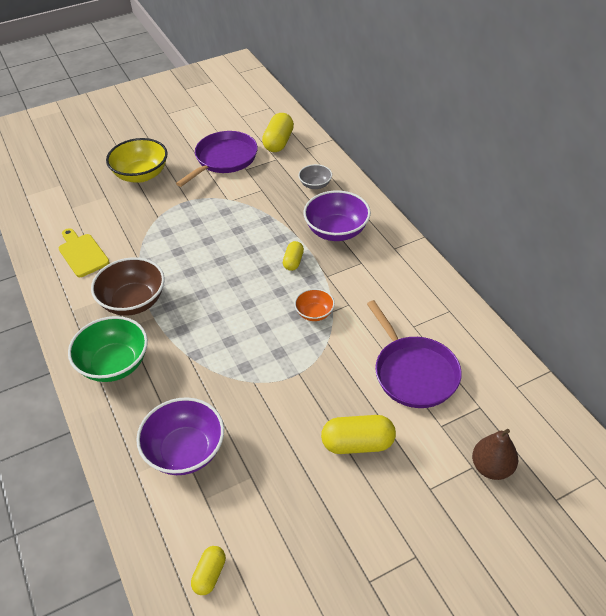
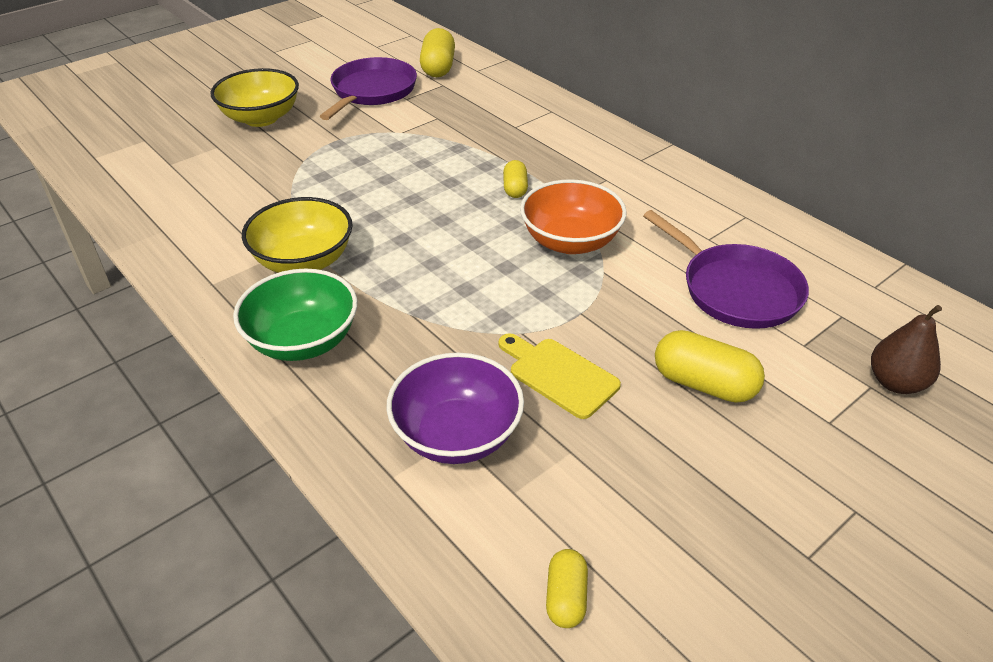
camera: 15 degrees left, 5 degrees down
yellow cutting board [59,228,110,277] -> yellow cutting board moved to [499,333,621,419]
brown bowl [91,257,165,316] -> yellow bowl [242,197,353,273]
orange bowl [294,289,335,321] -> orange bowl [520,179,627,254], size x1.83
grey bowl [298,164,332,189] -> none
purple bowl [303,190,371,241] -> none
yellow capsule [321,415,396,454] -> yellow capsule turned 45 degrees clockwise [655,330,765,403]

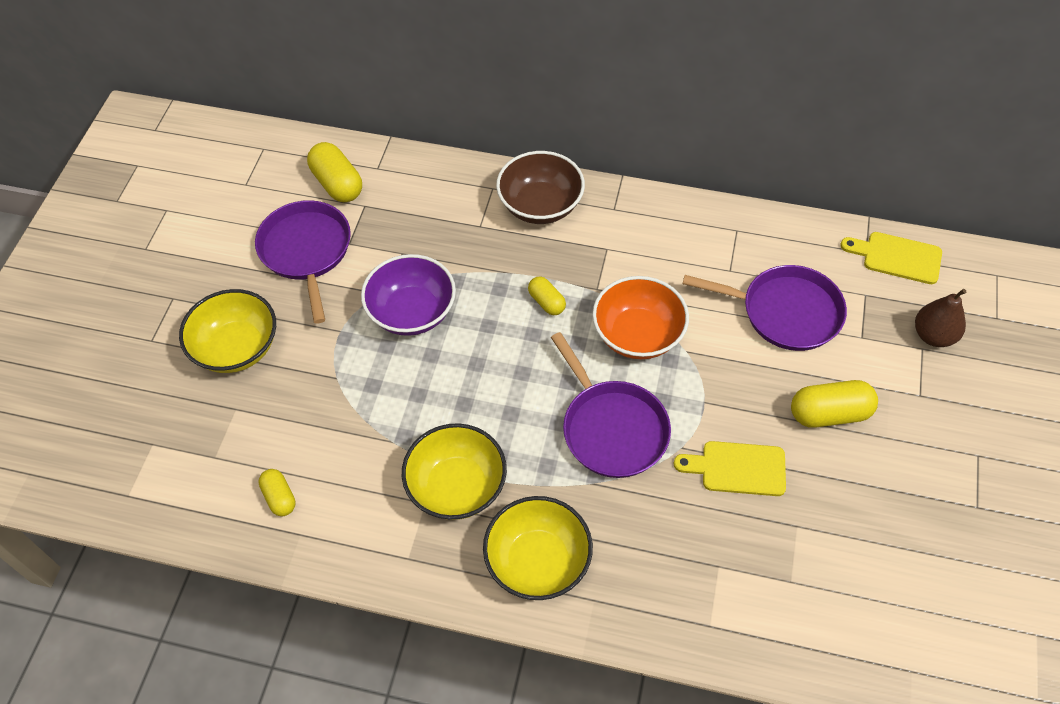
camera: 35 degrees left, 15 degrees up
green bowl [233,268,357,361] -> yellow bowl [483,496,593,600]
purple bowl [387,353,524,464] -> purple bowl moved to [361,254,456,336]
yellow capsule [546,549,588,628] -> yellow capsule moved to [258,469,296,516]
none -> brown bowl [496,151,585,224]
none -> purple pan [551,332,671,478]
none -> yellow cutting board [840,232,942,284]

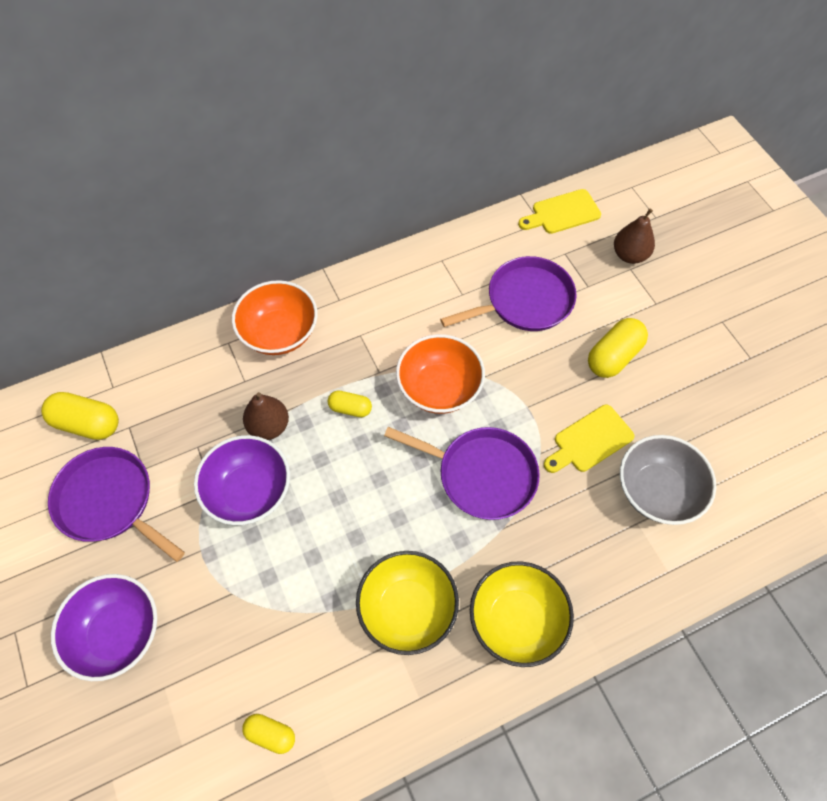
camera: 40 degrees left, 5 degrees up
yellow bowl [179,289,276,373] -> purple bowl [51,574,157,681]
brown bowl [496,151,585,224] -> orange bowl [232,280,318,355]
none -> brown pear [243,392,289,440]
none -> grey bowl [620,435,716,525]

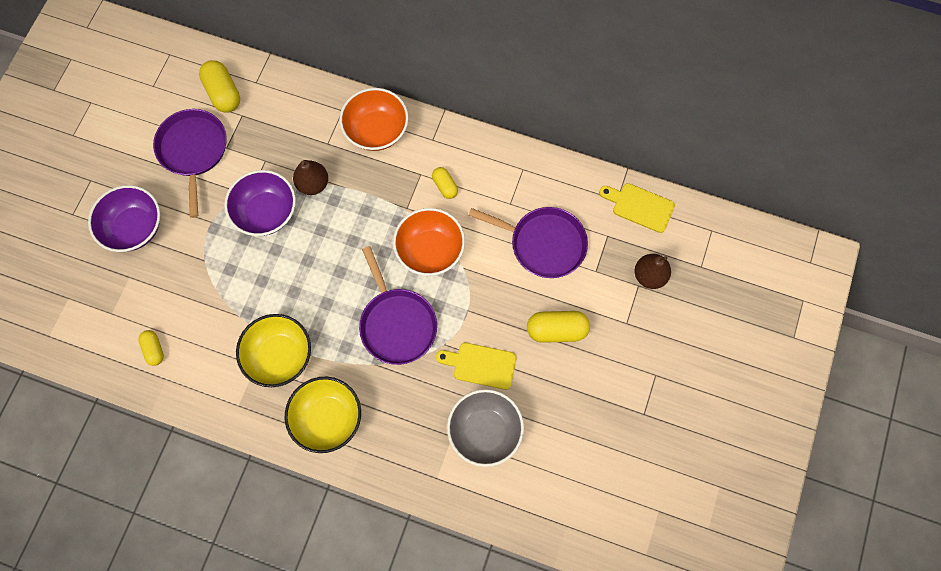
camera: 45 degrees right, 10 degrees up
yellow capsule [328,391,372,417] -> yellow capsule moved to [432,167,458,199]

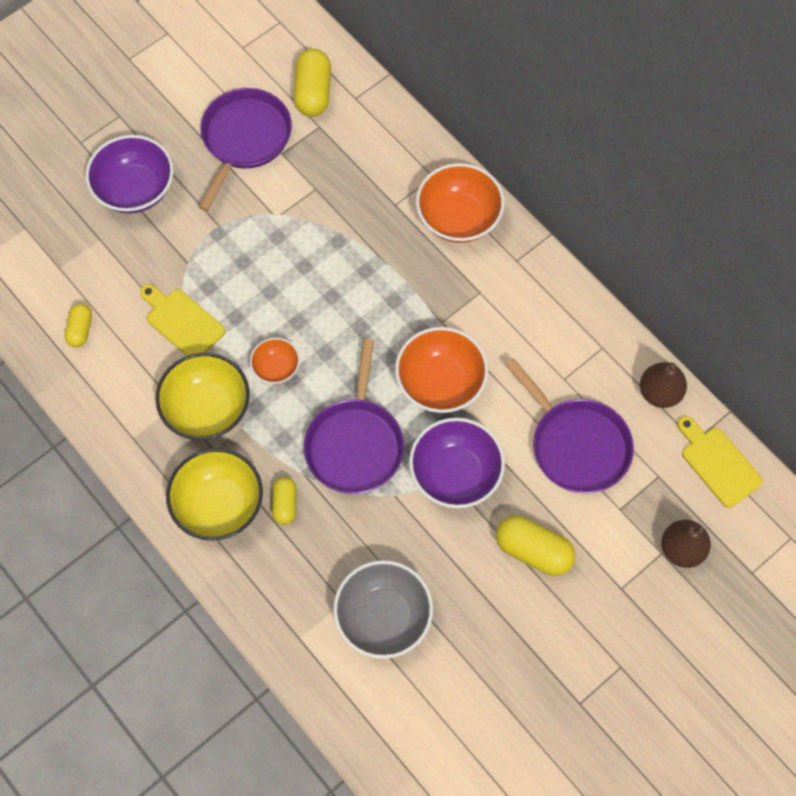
camera: 30 degrees right, 5 degrees down
purple bowl [224,170,296,236] -> purple bowl moved to [409,417,505,508]
brown pear [293,160,328,195] -> brown pear moved to [640,362,687,408]
yellow capsule [432,167,458,199] -> yellow capsule moved to [272,477,296,525]
yellow cutting board [436,343,517,390] -> yellow cutting board moved to [140,284,225,356]
none -> orange bowl [250,338,300,384]

